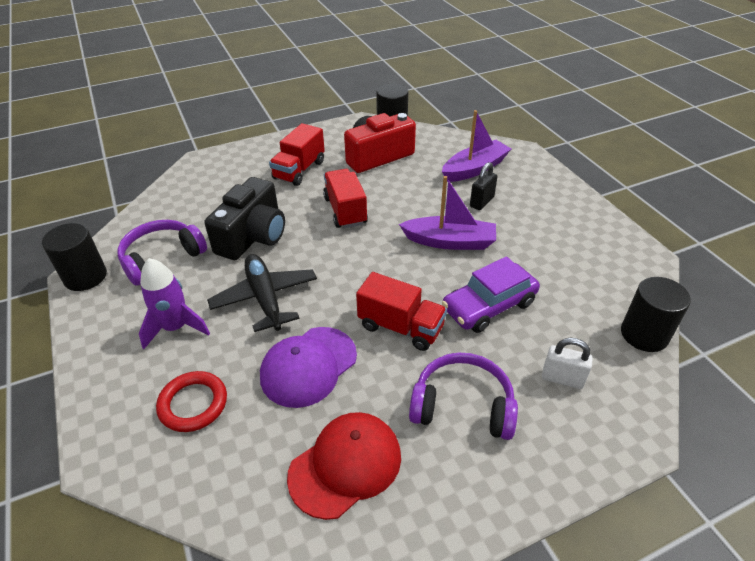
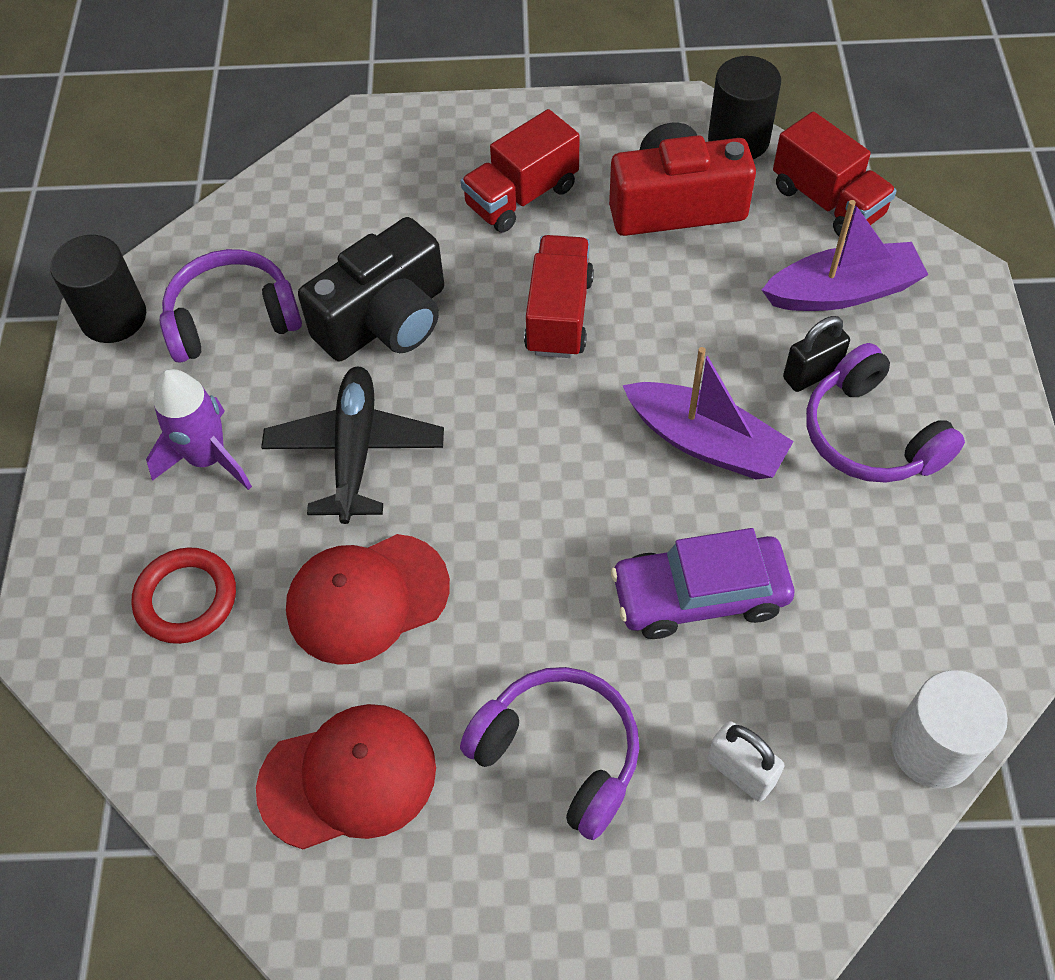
camera: 25 degrees right, 15 degrees up
purple cap [260,327,357,408] -> red cap [286,534,450,665]
red truck [356,272,447,351] -> red truck moved to [773,111,897,240]
black cylinder [621,277,691,352] -> white cylinder [891,670,1008,789]
none -> purple headphones [806,343,965,483]

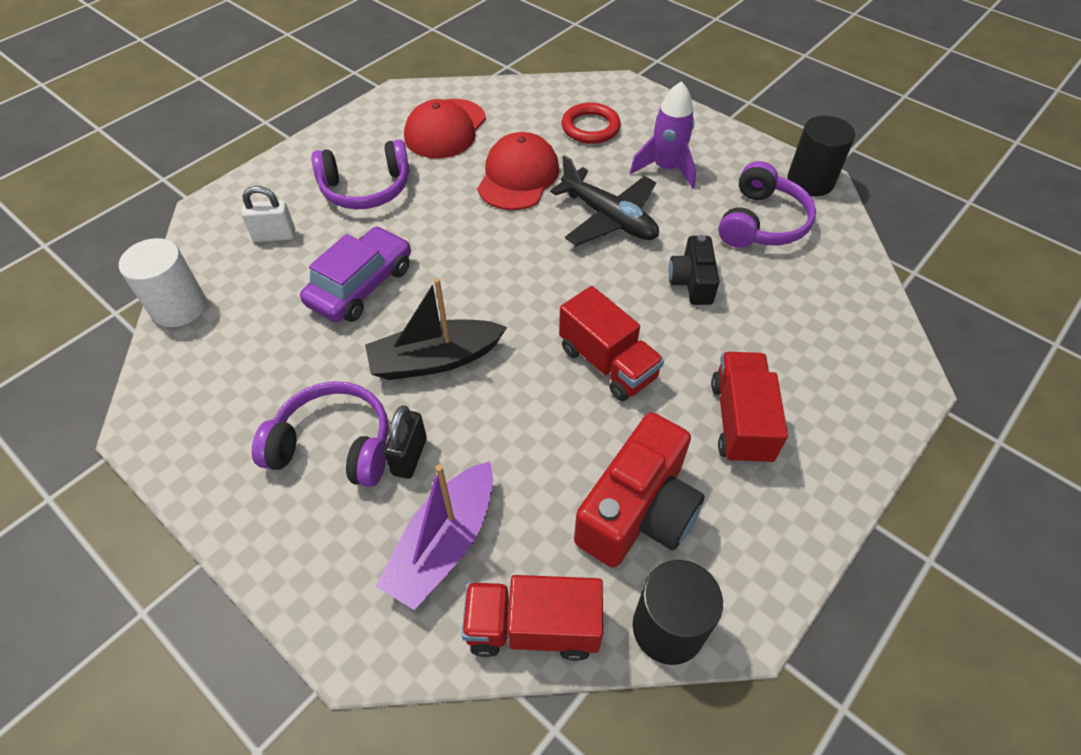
camera: 130 degrees right, 5 degrees down
black camera [298,217,444,361] -> black camera [669,235,719,305], size x0.58
purple boat [622,347,794,480] -> black boat [365,278,507,380]

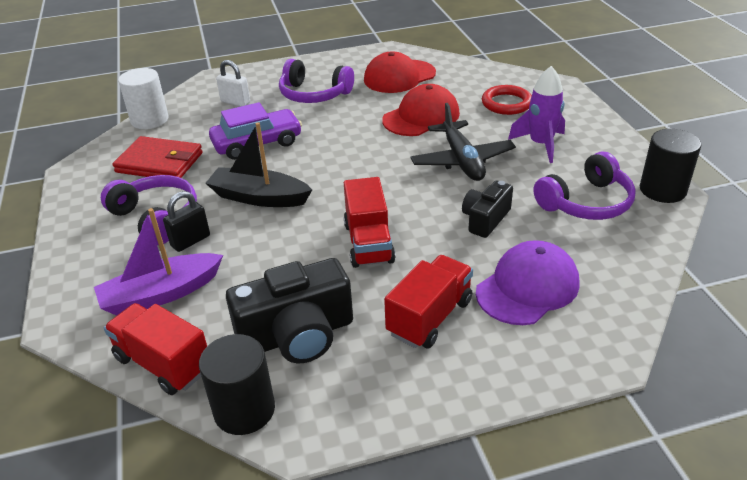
camera: 35 degrees right, 15 degrees down
red camera [574,412,705,568] -> black camera [226,258,353,363]
none -> red wallet [112,136,203,178]
none -> purple cap [476,240,579,325]

